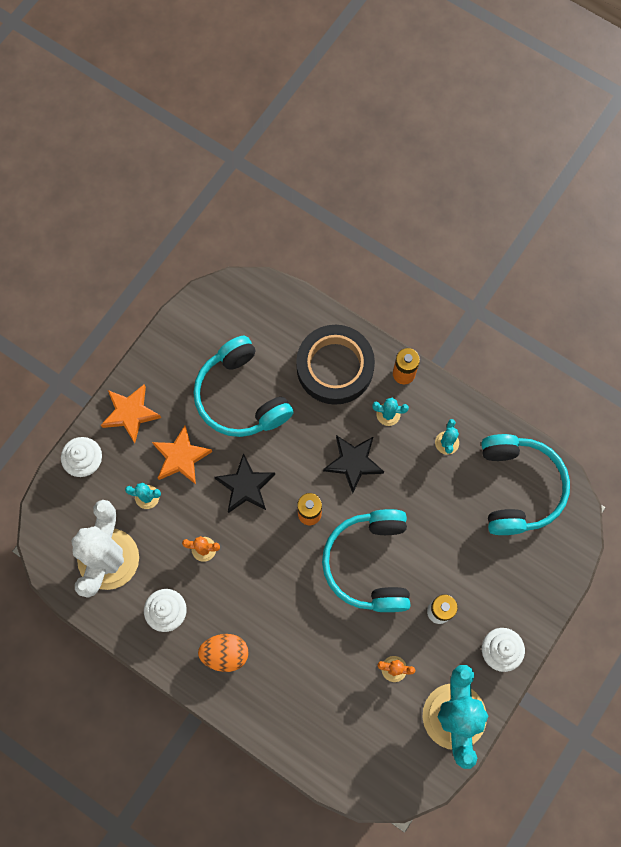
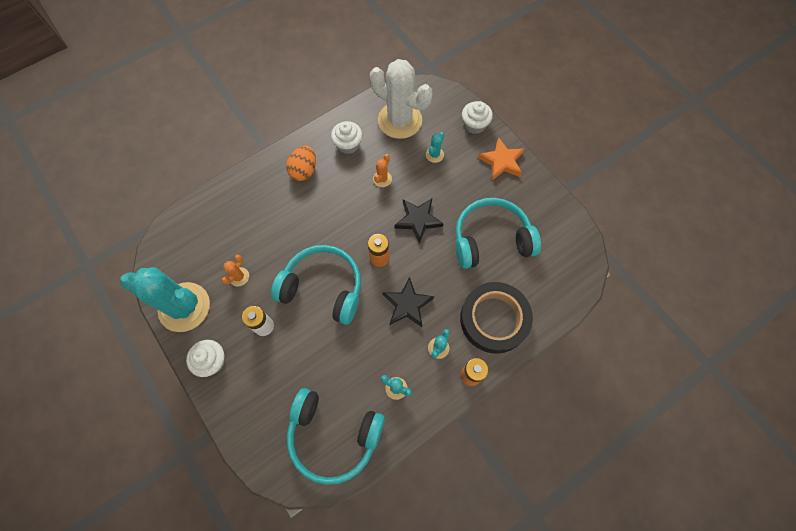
camera: 110 degrees right, 5 degrees down
orange star [152,426,212,484] -> none

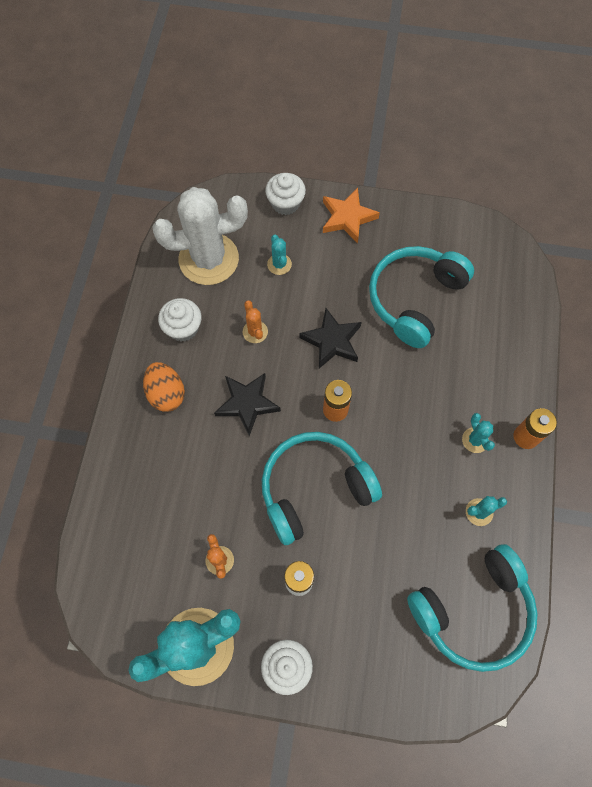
camera: 45 degrees left, 0 degrees up
black star [383,277,434,327] -> black star moved to [214,373,281,436]
black tape [460,282,533,354] -> none

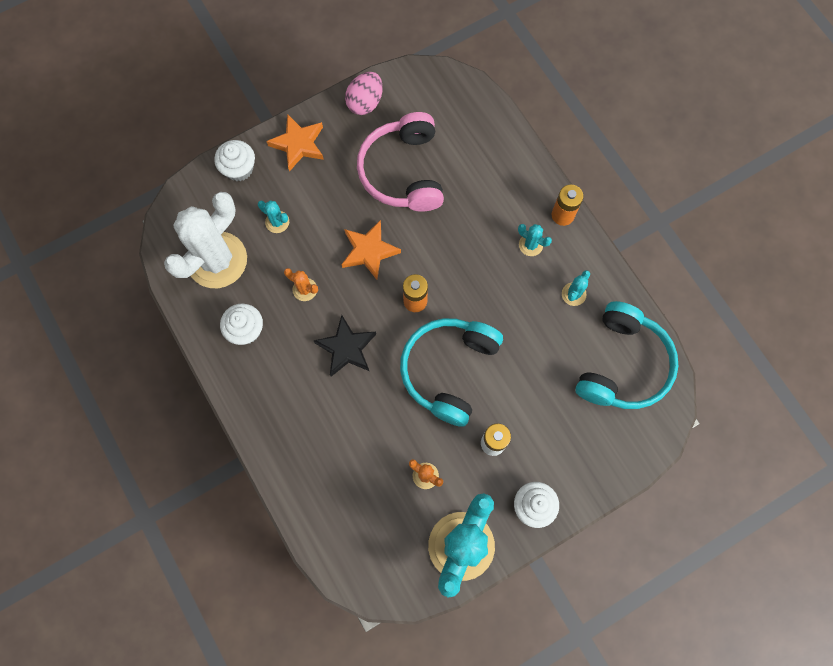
camera: 40 degrees left, 5 degrees up
orange egg [143,362,185,412] -> none
black star [299,308,362,369] -> orange star [341,220,401,280]
turquoise headphones [369,246,474,348] -> pink headphones [357,112,444,212]
none -> pink egg [345,72,383,115]

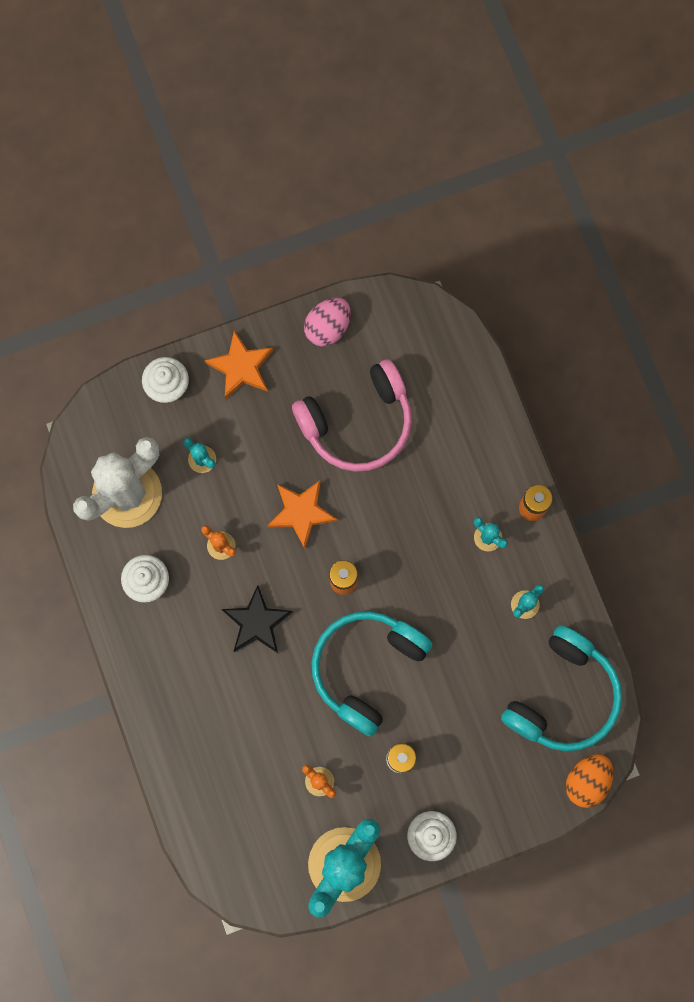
camera: 10 degrees right, 5 degrees up
pink headphones [357,112,444,212] -> pink headphones turned 120 degrees counterclockwise [292,359,412,472]
none -> orange egg [566,754,613,808]

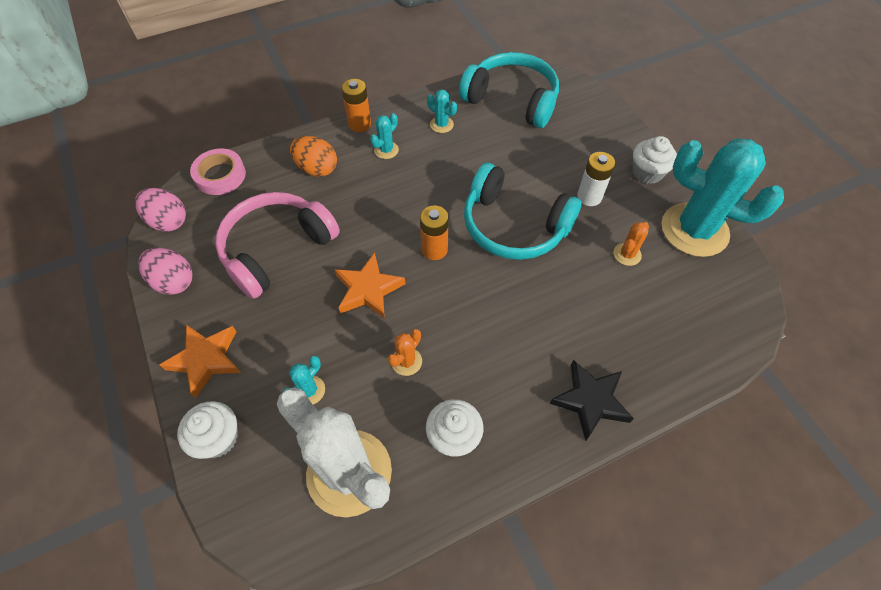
camera: 95 degrees left, 20 degrees down
black star [222,585,293,653] -> black star moved to [549,360,634,441]
pink headphones [292,359,412,472] -> pink headphones turned 105 degrees counterclockwise [215,192,340,299]
orange egg [566,754,613,808] -> orange egg moved to [290,136,337,177]
none -> pink egg [135,188,186,232]
none -> pink tape [190,148,246,195]

